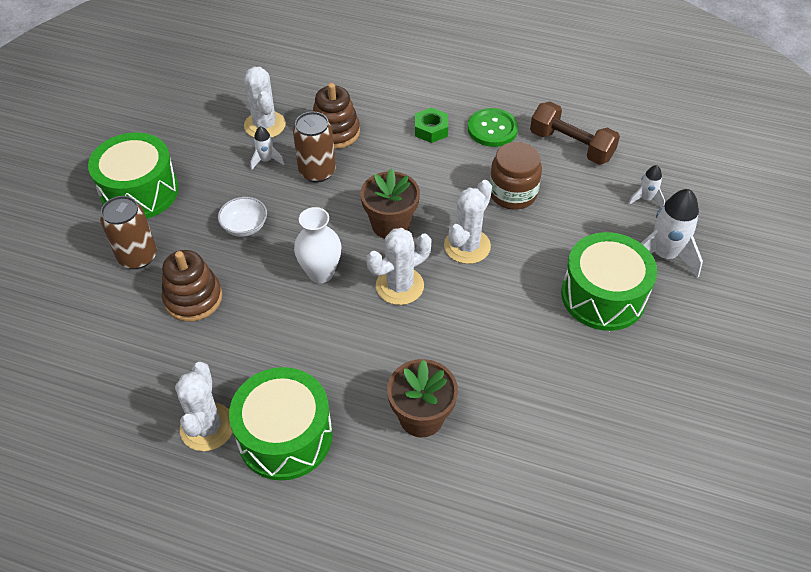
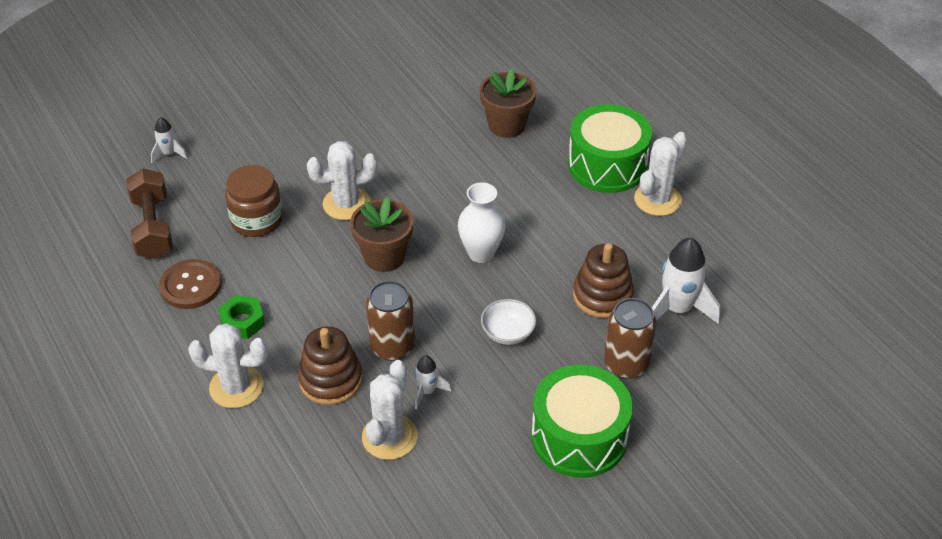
camera: 140 degrees left, 5 degrees down
white cactus [366,228,432,305] -> white cactus moved to [188,323,268,408]
green button [468,108,518,147] -> brown button [159,259,221,309]
green drum [561,232,657,331] -> none
white rocket [641,189,703,278] -> white rocket moved to [652,238,720,324]

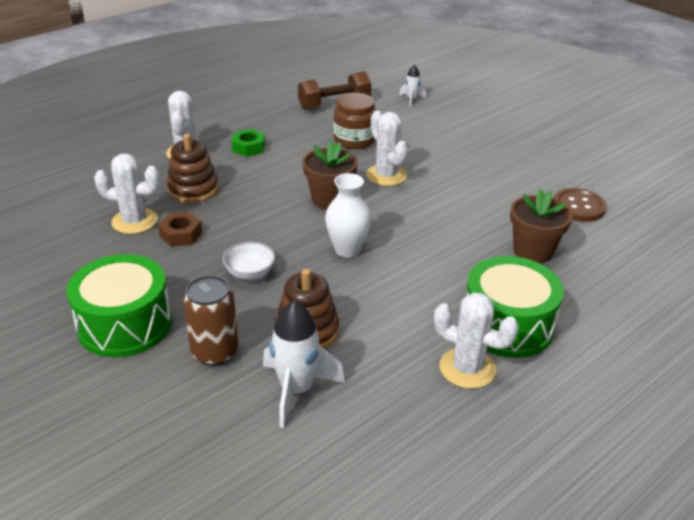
camera: 80 degrees right, 10 degrees down
brown button [159,259,221,309] -> brown button moved to [553,188,607,222]
brown can [366,280,415,361] -> none
white rocket [414,356,451,409] -> brown nut [158,212,202,247]

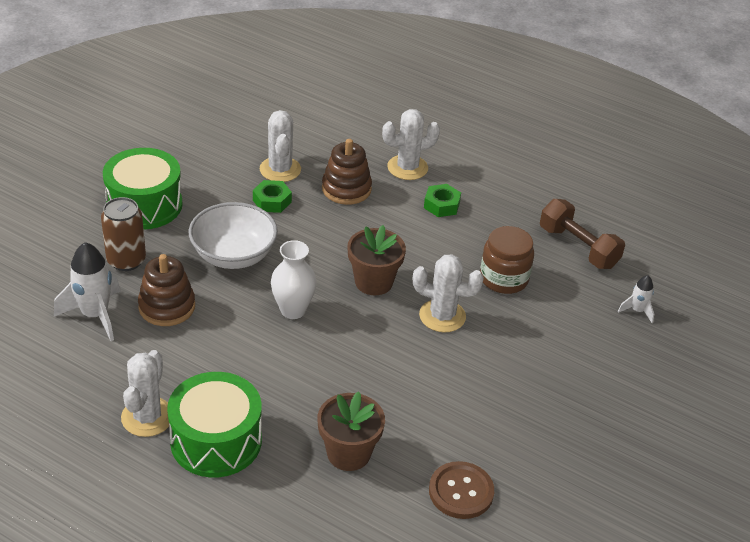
camera: 70 degrees right, 5 degrees up
brown nut [158,212,202,247] -> green nut [253,180,292,213]
white bowl [222,242,275,280] -> white bowl [189,202,278,269], size x1.82
white cactus [366,111,408,186] -> white cactus turned 60 degrees clockwise [413,254,484,332]

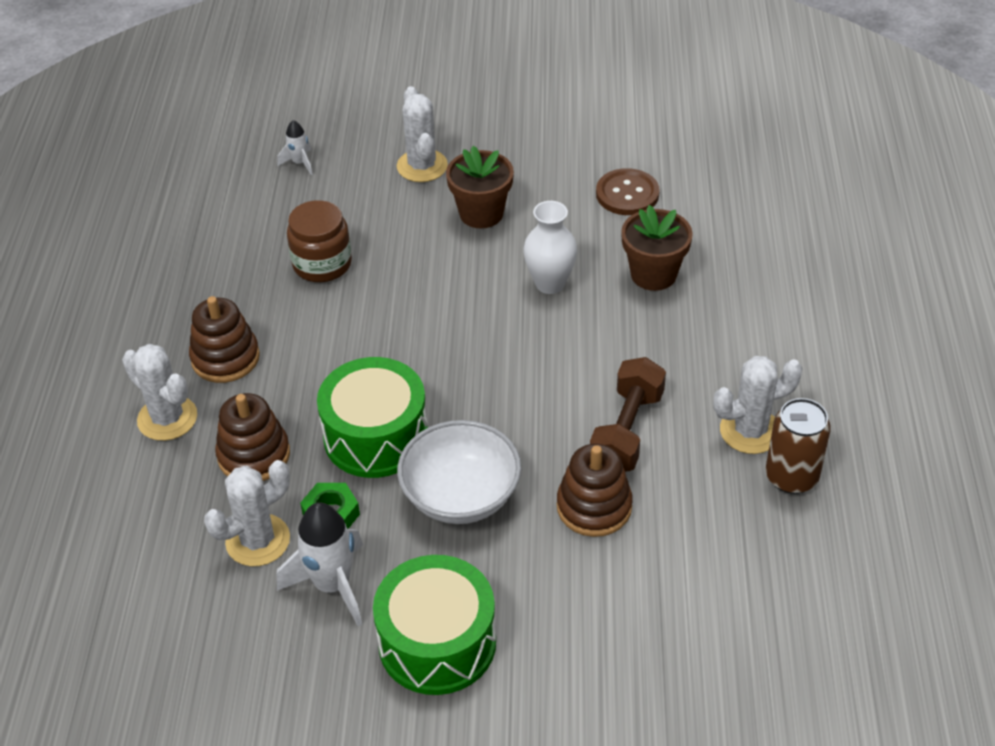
camera: 115 degrees left, 5 degrees up
white rocket [54,242,121,341] -> white rocket moved to [277,503,363,626]
brown can [101,197,146,271] -> brown can moved to [766,398,831,494]
green drum [167,372,262,477] -> green drum moved to [317,357,428,478]
white vase [271,240,317,319] -> white vase moved to [523,201,577,294]
brown flower pot [348,225,406,295] -> brown flower pot moved to [446,146,514,228]
white cactus [413,254,484,332] -> white cactus moved to [397,86,448,182]
green nut [424,184,461,217] -> brown stacking toy [189,296,260,383]
brown dumbbell [540,199,625,269] -> brown dumbbell moved to [590,357,666,472]

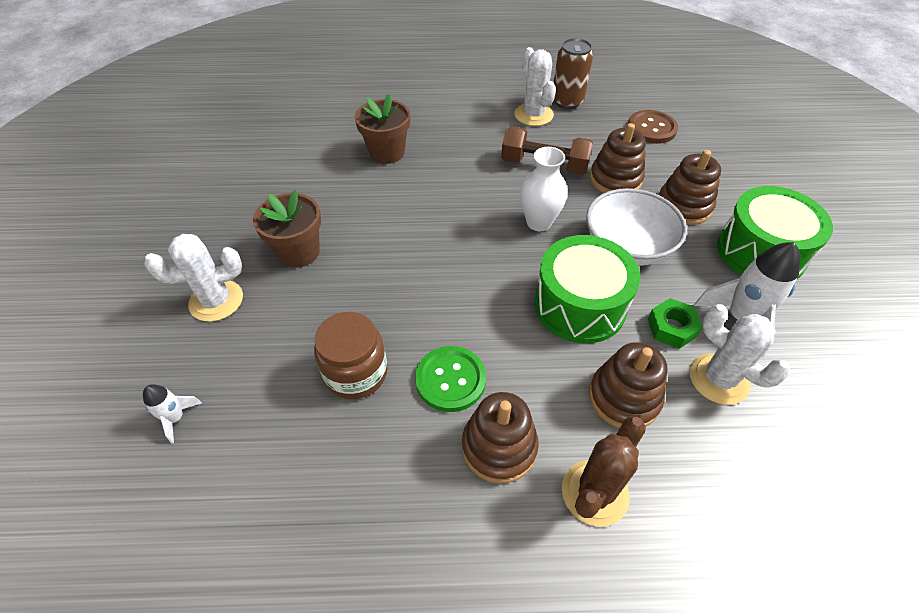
camera: 95 degrees left, 5 degrees up
white cactus [122,344,197,441] -> brown cactus [562,416,646,527]
white vase [523,201,577,294] -> white vase moved to [520,147,568,231]
brown button [596,168,660,215] -> brown button moved to [627,110,678,144]
none -> green button [415,346,486,412]
none -> brown stacking toy [659,150,721,225]

